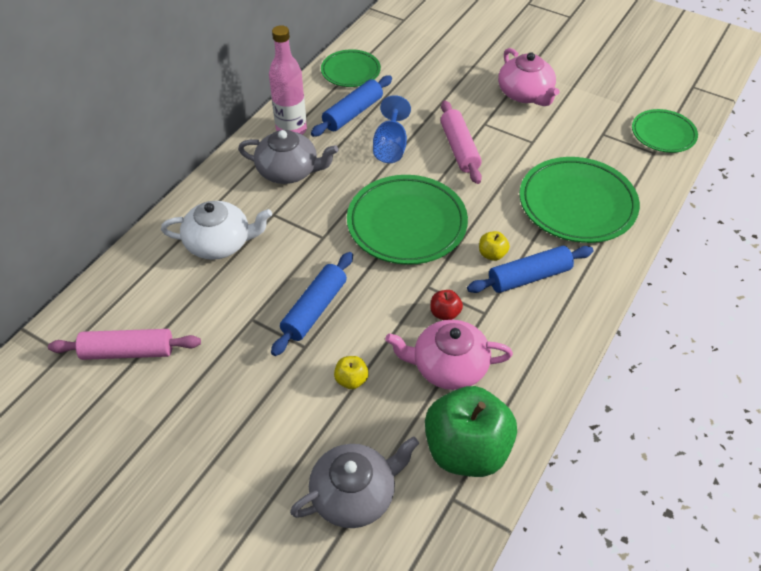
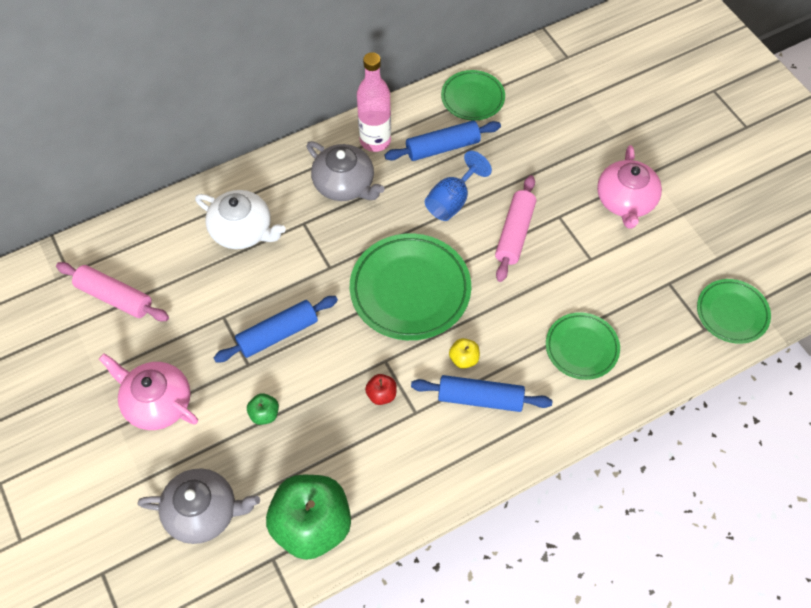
camera: 30 degrees right, 10 degrees up
yellow apple [334,356,369,389] -> green apple [247,393,279,425]
pink teapot [385,320,513,390] -> pink teapot moved to [99,353,198,430]
green plate [519,157,640,243] -> green plate [546,312,620,380], size x0.59

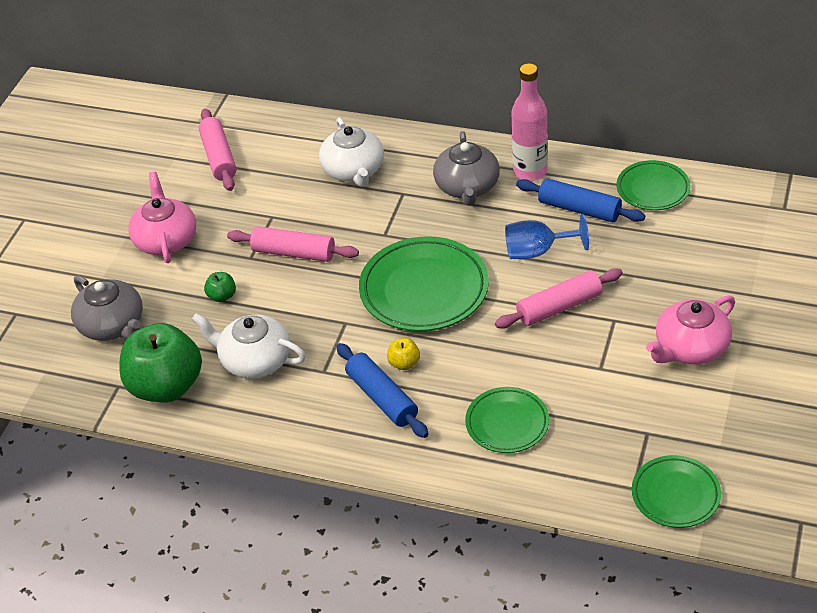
camera: 50 degrees right, 15 degrees down
blue rolling pin [214,296,338,363] -> pink rolling pin [227,226,359,262]
red apple [365,374,397,405] -> none
none -> white teapot [191,313,306,379]

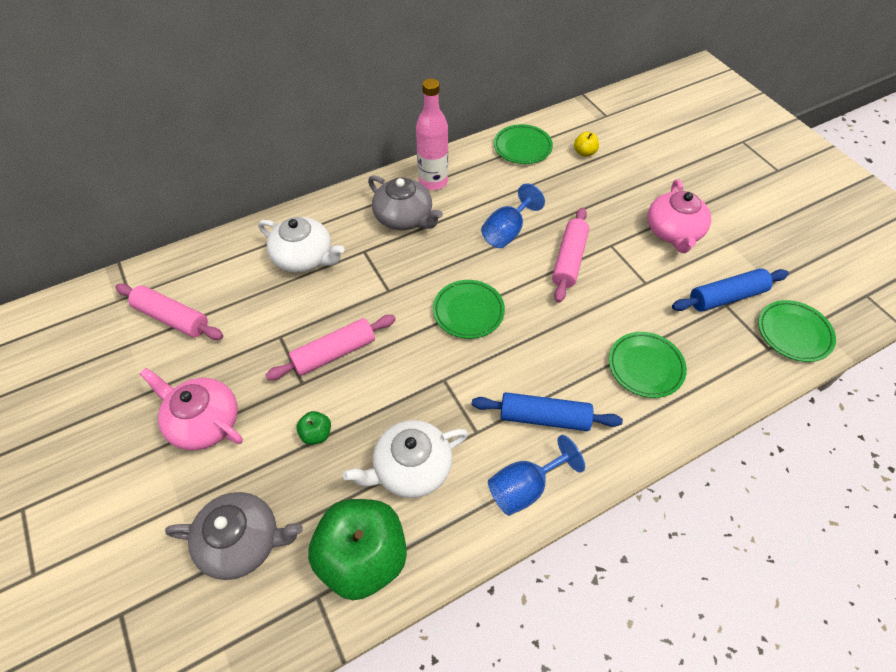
camera: 50 degrees left, 10 degrees up
green plate [359,236,489,331] -> green plate [433,280,505,339], size x0.59
yellow apple [387,338,420,370] -> yellow apple moved to [574,132,599,157]
blue rolling pin [516,178,645,222] -> blue rolling pin moved to [672,268,789,312]
none -> blue goblet [488,435,585,516]

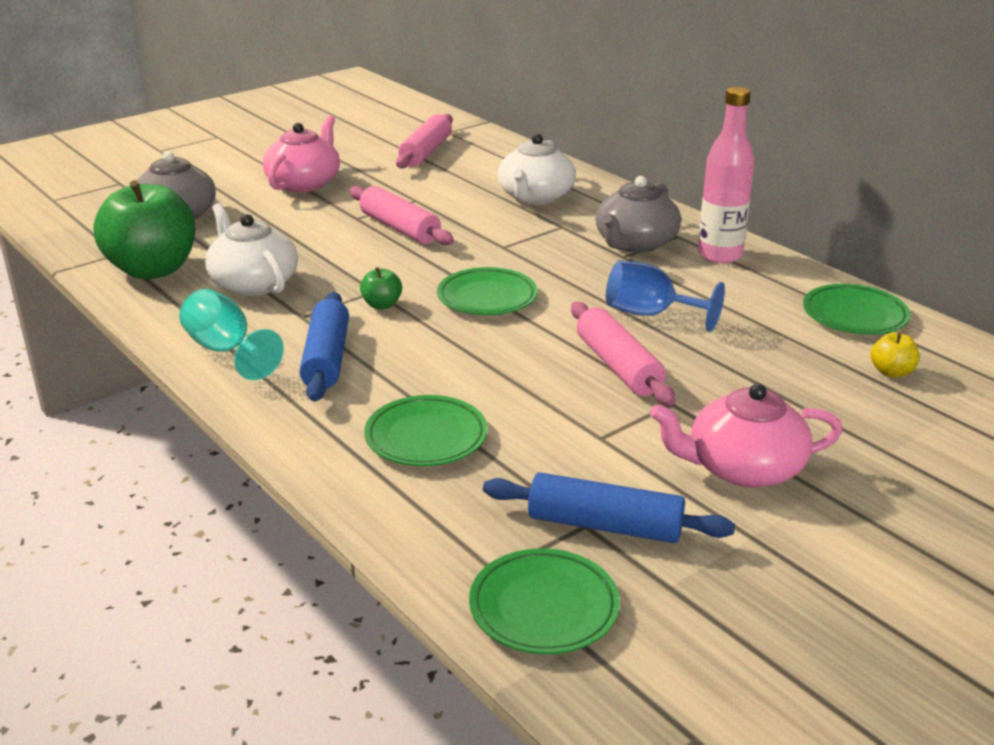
camera: 80 degrees right, 25 degrees down
green apple [296,411,331,445] -> green apple moved to [360,267,402,309]
blue goblet [488,435,585,516] -> turquoise goblet [179,289,284,380]
pink rolling pin [552,207,589,303] -> pink rolling pin turned 60 degrees clockwise [571,302,676,406]
blue rolling pin [672,268,789,312] -> blue rolling pin turned 45 degrees counterclockwise [483,472,735,543]

